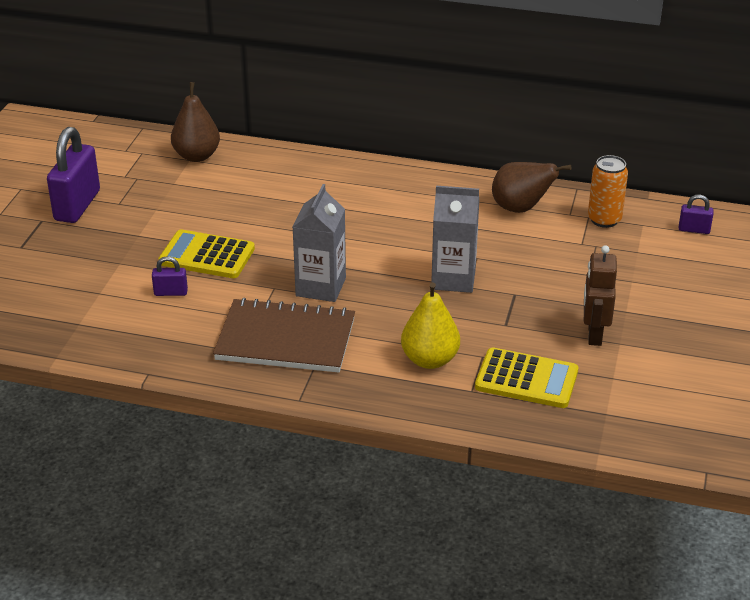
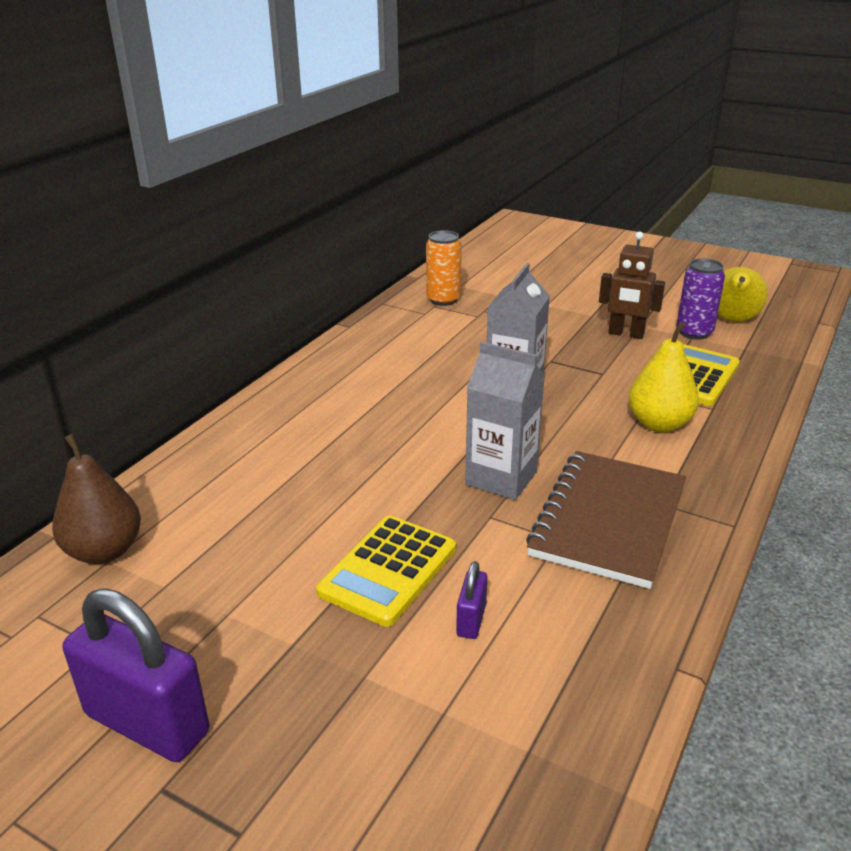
camera: 75 degrees left, 5 degrees down
brown pear [492,162,571,213] -> none
purple padlock [679,195,714,234] -> none
none -> purple can [676,259,725,340]
none -> yellow pear [718,267,768,322]

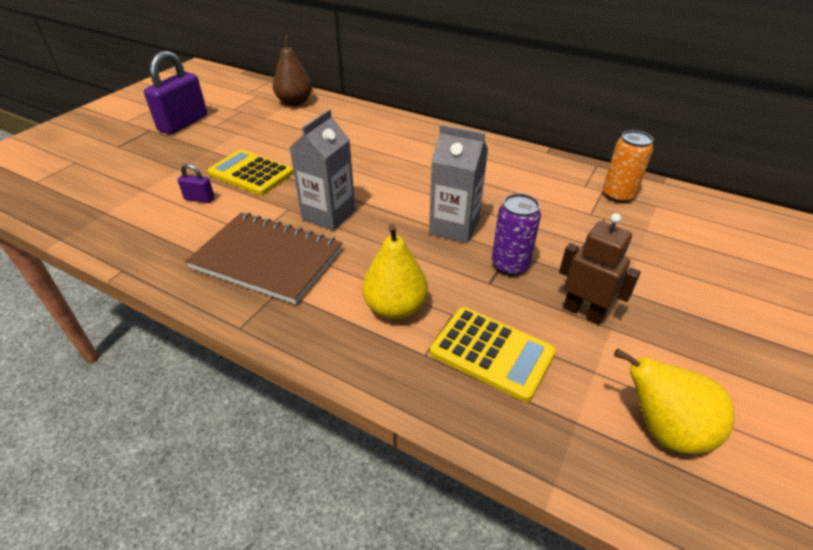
camera: 90 degrees right, 10 degrees up
brown robot [599,232,665,339] -> brown robot turned 105 degrees clockwise [559,213,641,325]
purple can [676,259,725,340] -> purple can moved to [492,193,541,276]

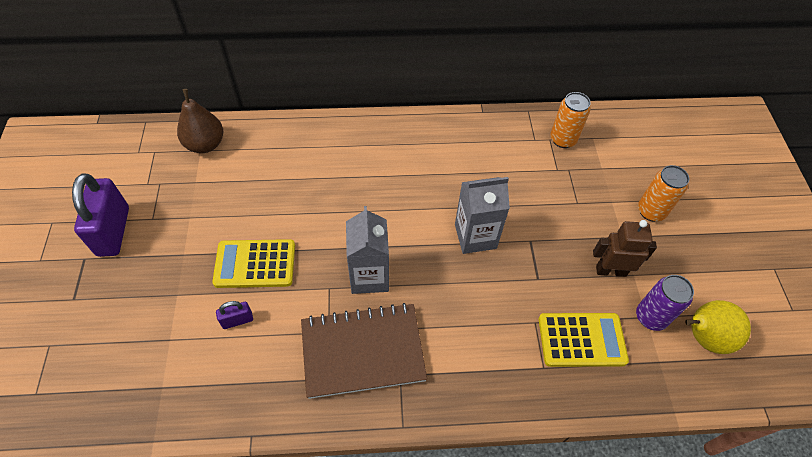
camera: 35 degrees left, 15 degrees up
yellow pear [362,224,428,320] -> none
purple can [492,193,541,276] -> purple can moved to [636,275,694,331]
none -> orange can [638,165,689,221]

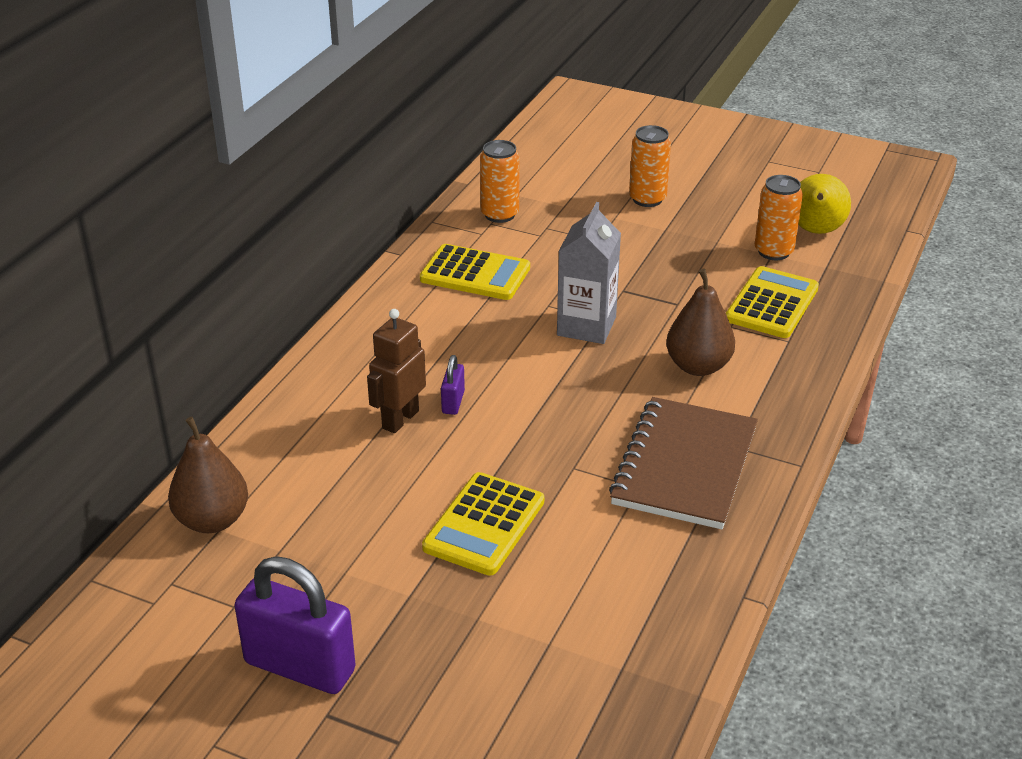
camera: 60 degrees left, 20 degrees down
purple padlock [216,301,253,329] -> purple padlock moved to [441,355,465,415]
grey carton [346,206,389,294] -> none
brown robot [593,220,657,277] -> brown robot moved to [367,309,426,433]
purple can [636,275,694,331] -> orange can [755,175,803,260]
none -> yellow calculator [420,244,530,300]
none -> brown pear [666,269,735,376]

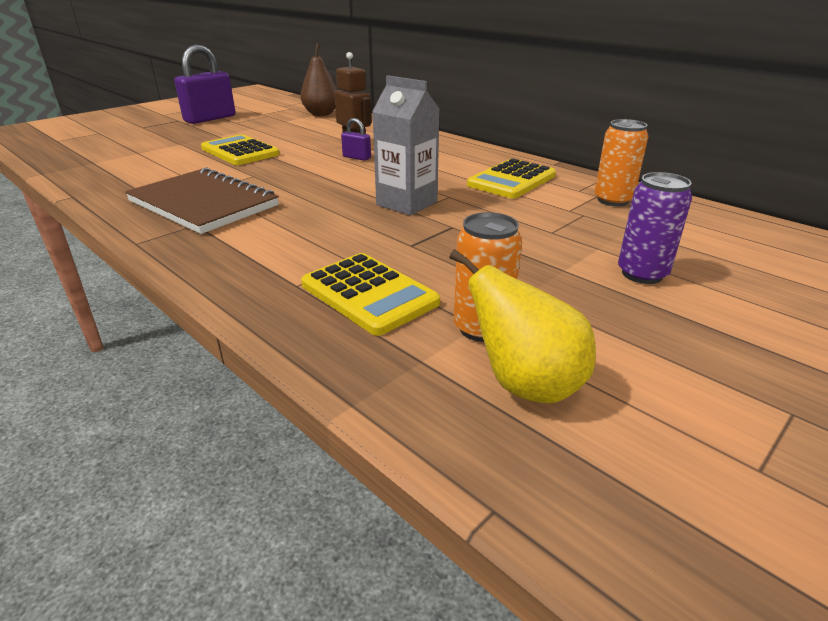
camera: 110 degrees right, 5 degrees down
orange can [629,125,671,207] -> purple can [618,172,692,284]
brown pear [666,269,735,376] -> none

